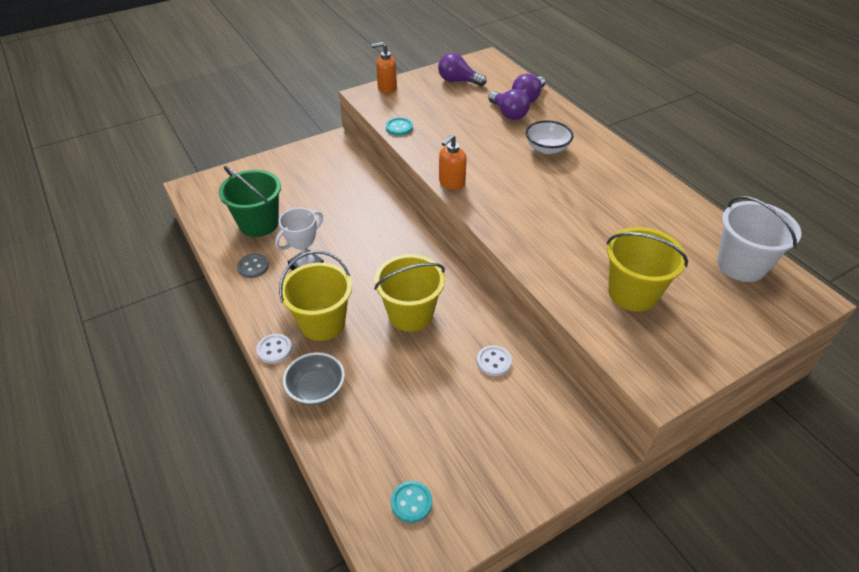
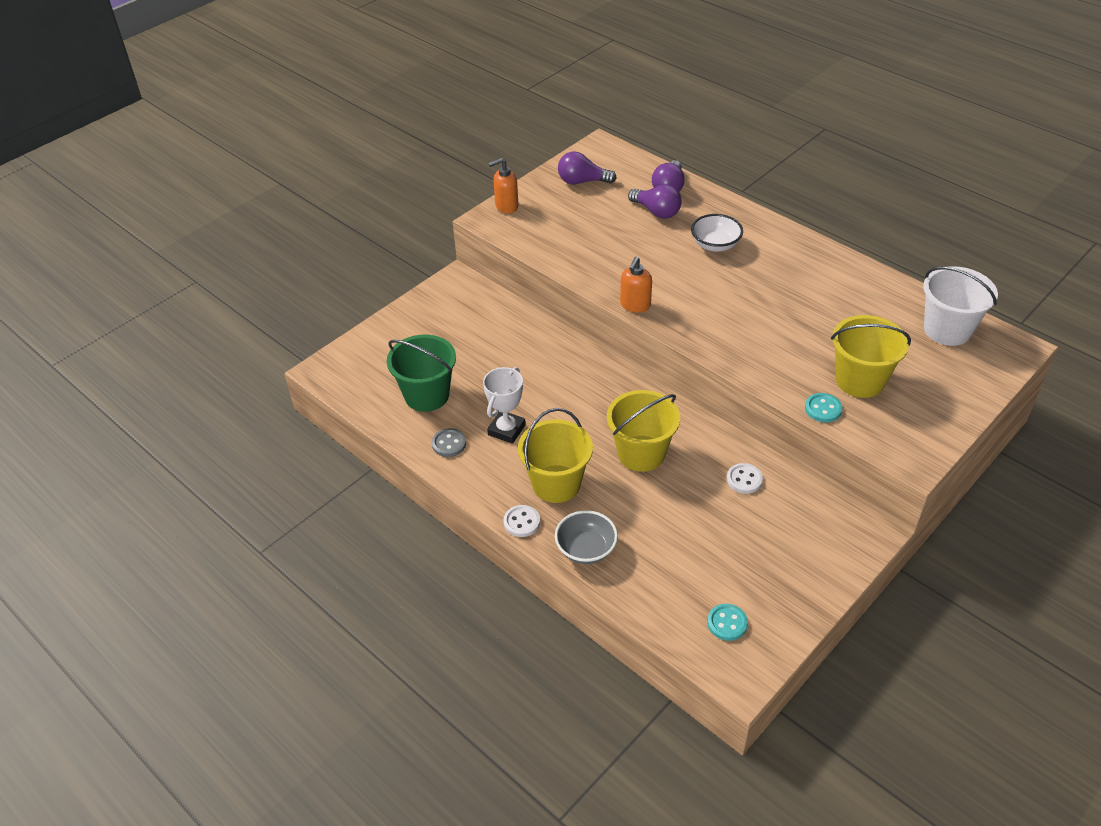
camera: 15 degrees left, 0 degrees up
turquoise button [386,118,413,136] -> turquoise button moved to [805,393,842,422]

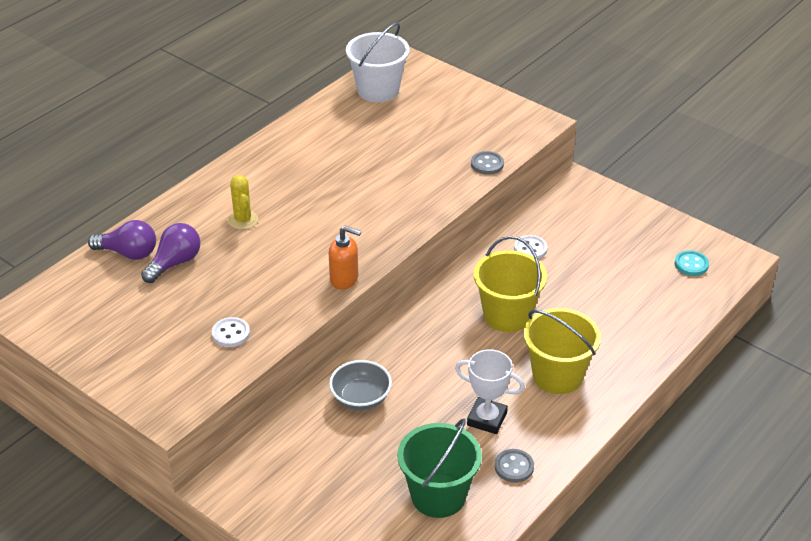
camera: 95 degrees left, 5 degrees down
orange soap dispenser [488,158,518,213] -> none
white button [503,505,540,537] -> white button moved to [212,317,250,347]
grey bowl [555,510,618,564] -> grey bowl moved to [329,360,392,410]
purple light bulb [558,151,617,184] -> none
white bowl [691,214,743,252] -> yellow cactus [228,175,258,230]
turquoise button [805,393,842,422] -> grey button [471,151,504,175]
yellow bucket [831,315,911,398] -> none

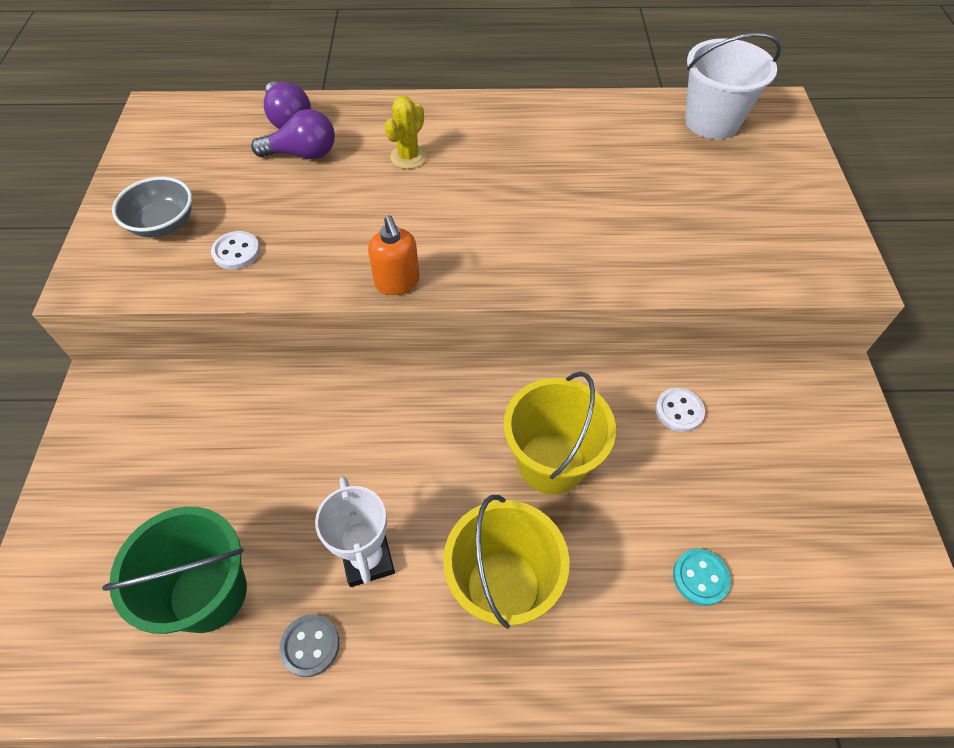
camera: 50 degrees right, 15 degrees up
grey bowl [329,360,392,410] -> grey bowl moved to [112,177,192,237]
grey button [471,151,504,175] -> none
turquoise button [674,250,709,276] -> turquoise button moved to [673,549,731,606]

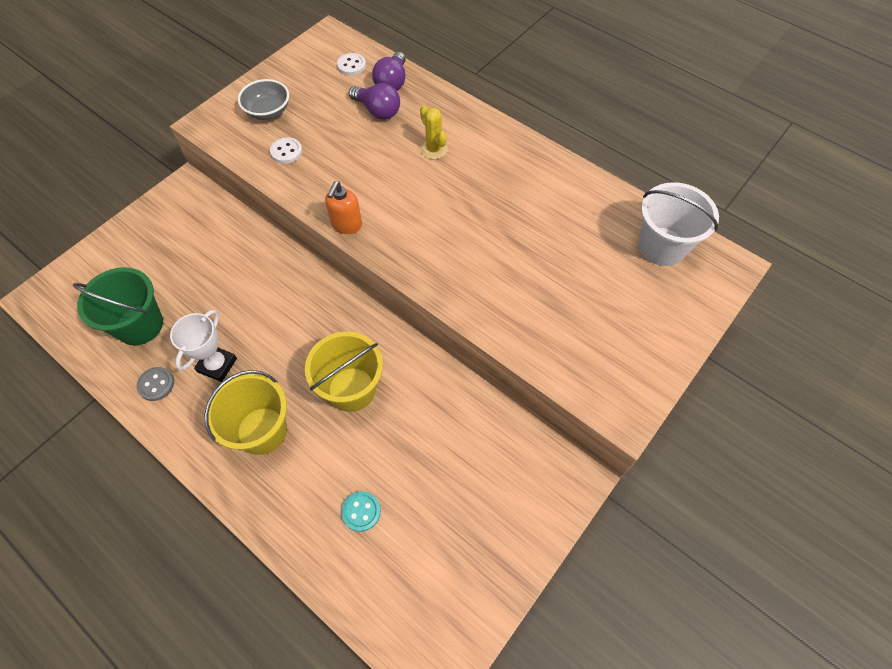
camera: 40 degrees right, 5 degrees up
yellow cactus [385,96,427,169] -> yellow cactus turned 75 degrees clockwise [420,105,448,159]
white button [655,388,705,432] -> white button moved to [337,53,366,76]

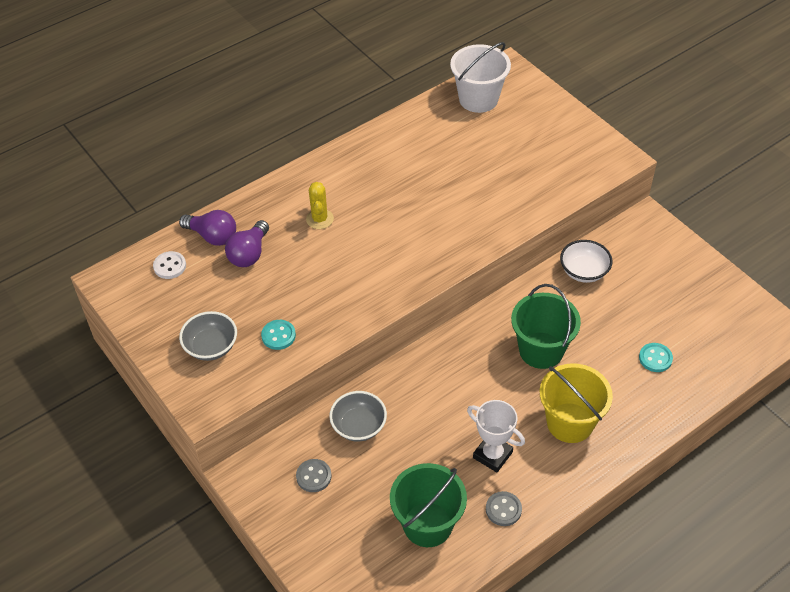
camera: 75 degrees left, 10 degrees down
white button [270,137,302,164] -> turquoise button [261,320,296,350]
yellow bucket [305,332,383,412] -> green bucket [511,284,581,369]
orange soap dispenser [325,181,362,234] -> none
purple light bulb [349,83,400,120] -> purple light bulb turned 150 degrees clockwise [225,220,269,267]
yellow cactus [420,105,448,159] -> yellow cactus turned 75 degrees counterclockwise [306,182,334,229]
none -> grey button [296,459,332,492]
none -> grey bowl [329,391,387,441]
none -> white bowl [560,240,613,283]

